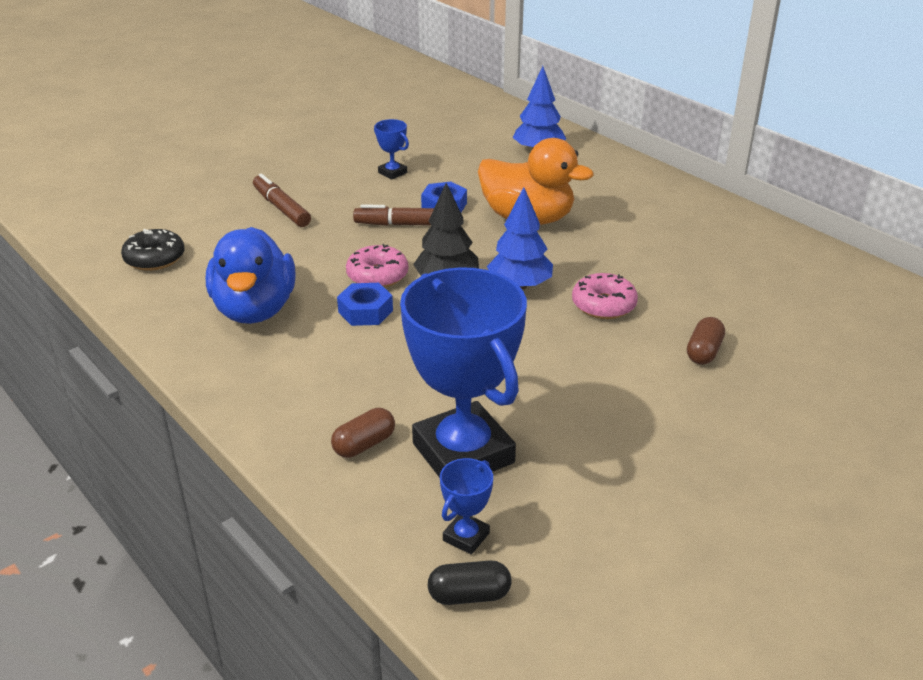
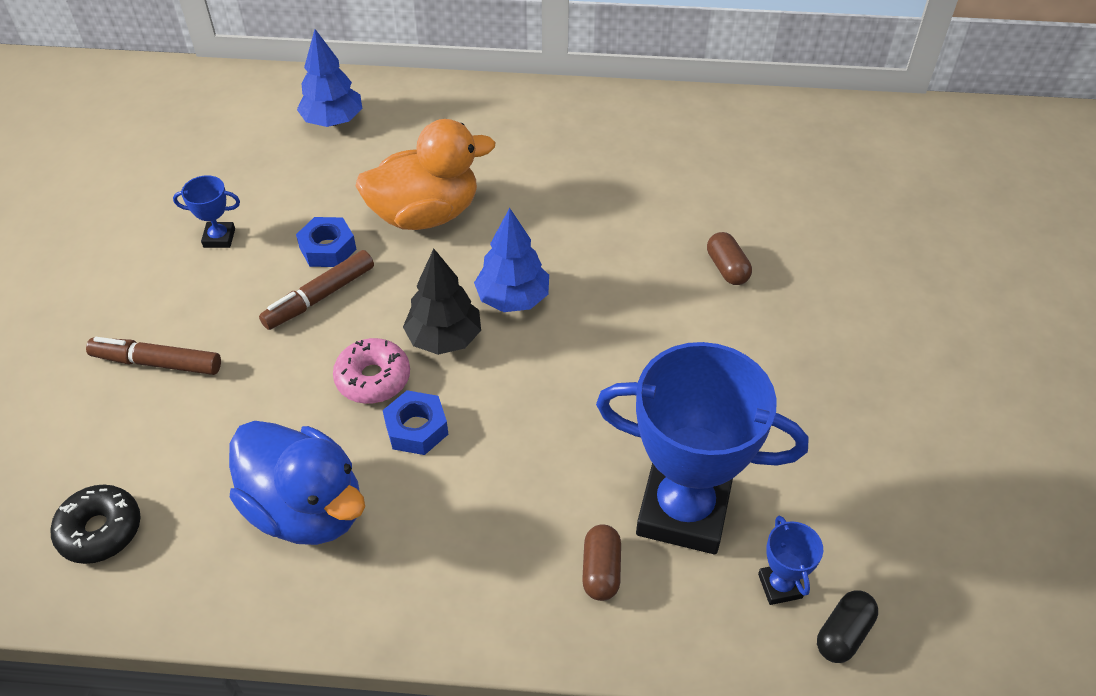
camera: 45 degrees left, 15 degrees up
pink donut [572,273,638,319] -> none

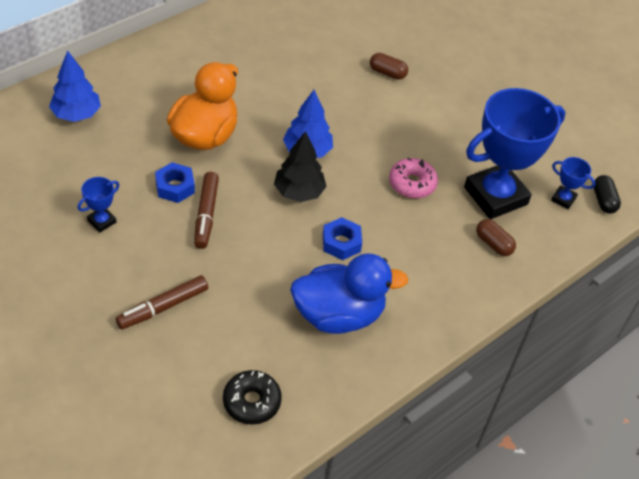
camera: 50 degrees left, 0 degrees up
pink donut [333,338,410,404] -> pink donut moved to [389,158,438,198]

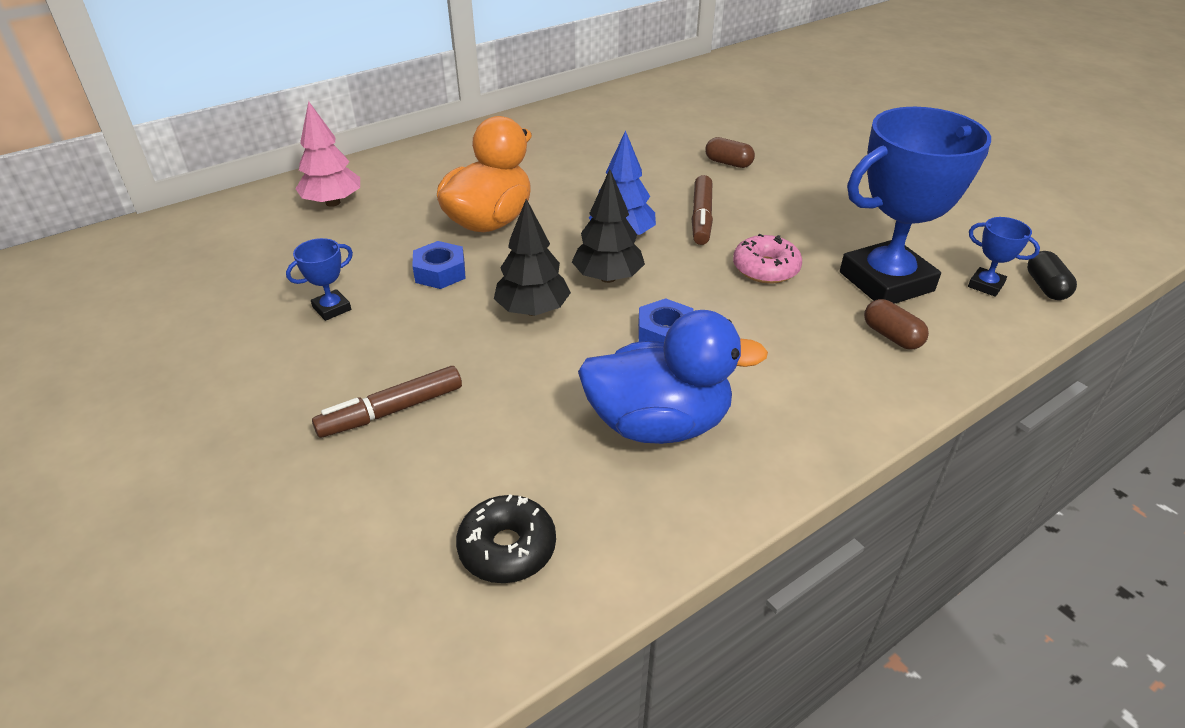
camera: 10 degrees right, 10 degrees down
blue tree [49,50,101,122] -> pink tree [296,101,360,207]
brown marker [194,172,219,249] -> brown marker moved to [691,175,713,245]
none -> black tree [494,199,571,316]

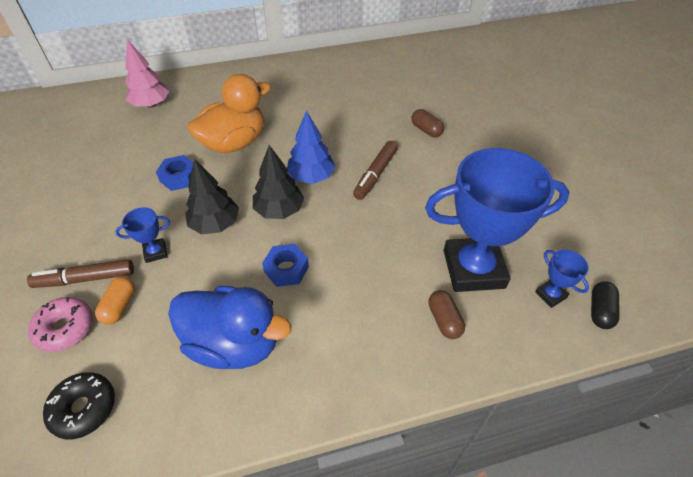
camera: 20 degrees right, 10 degrees up
blue trophy [286,238,353,321] -> blue trophy moved to [115,207,170,263]
pink donut [733,233,802,284] -> pink donut moved to [28,297,93,352]
none -> orange capsule [95,277,135,325]

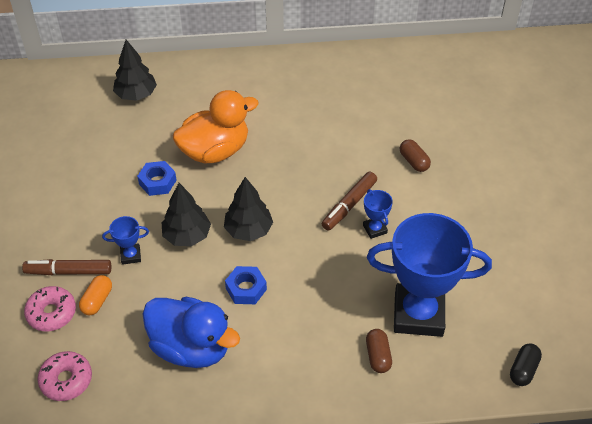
camera: 10 degrees right, 0 degrees up
black donut [43,372,115,439] -> pink donut [37,351,92,401]
pink tree [125,39,170,108] -> black tree [113,40,157,101]
blue tree [287,110,336,184] -> none
blue trophy [535,250,589,308] -> blue trophy moved to [363,189,393,239]

